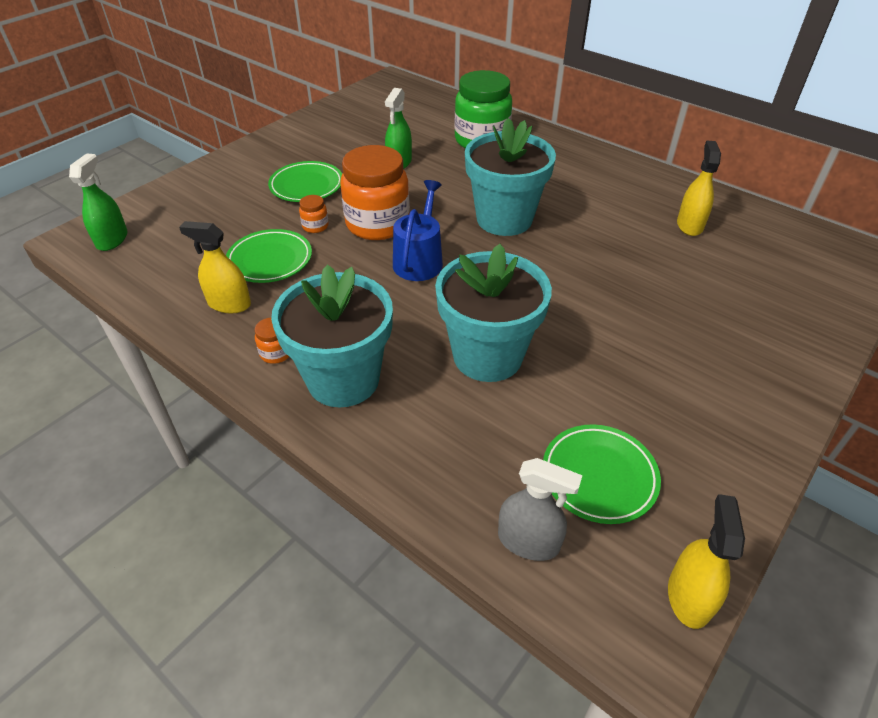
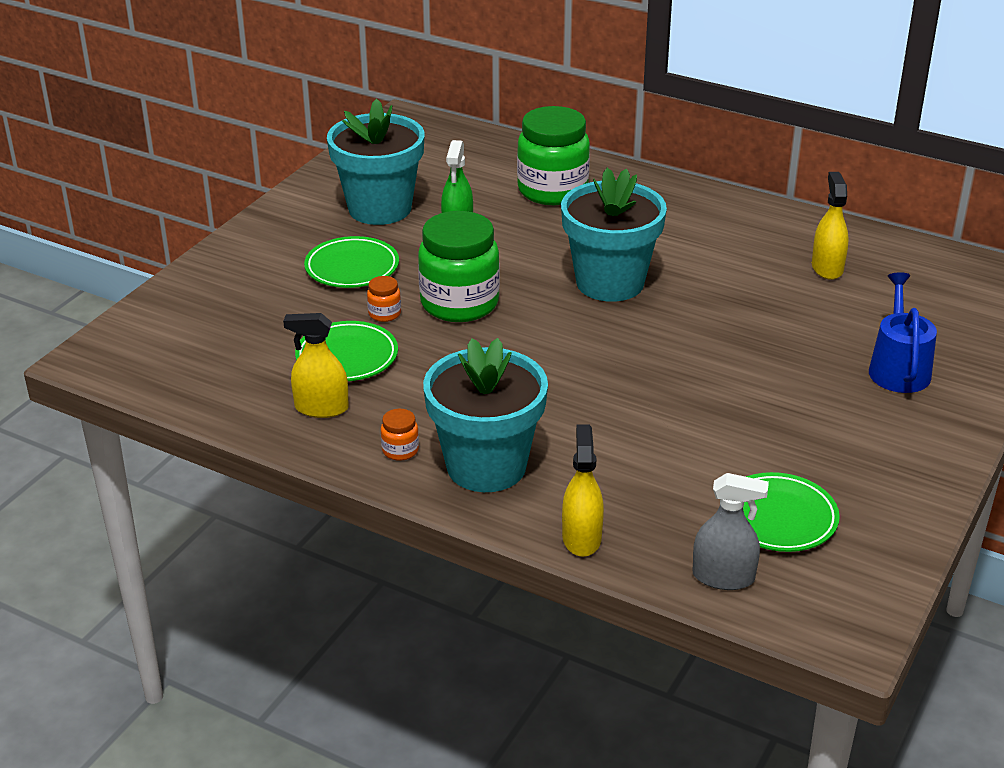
camera: 10 degrees left, 10 degrees down
green spray bottle [69,153,128,251] -> none
orange jar [340,145,410,240] -> green jar [418,211,500,322]
blue watering can [393,180,443,281] -> blue watering can moved to [869,272,937,393]
turquoise flower pot [435,244,552,382] -> turquoise flower pot moved to [327,99,425,225]
yellow spray bottle [668,494,745,629] -> yellow spray bottle moved to [562,424,604,557]

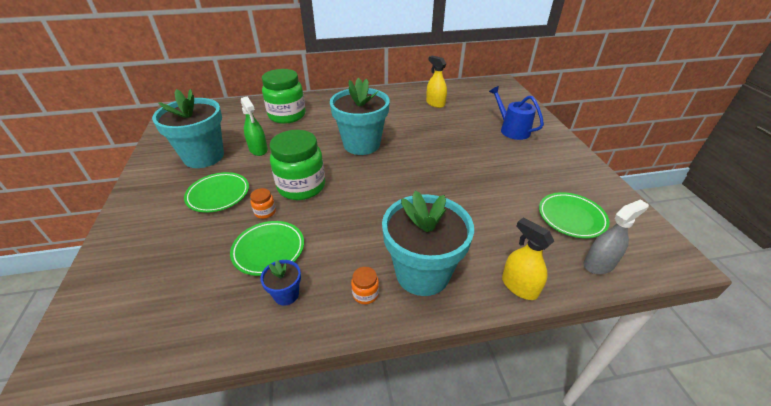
camera: 40 degrees left, 5 degrees up
yellow spray bottle [283,313,349,418] -> blue flower pot [260,260,301,306]

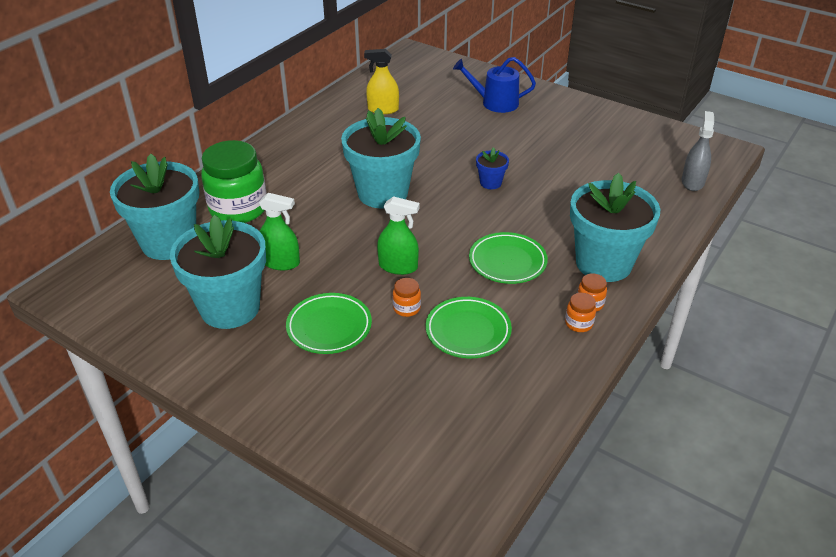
camera: 45 degrees left, 0 degrees up
blue flower pot [260,260,301,306] -> blue flower pot moved to [476,147,509,189]
green jar [270,130,325,200] -> green spray bottle [377,196,420,275]
yellow spray bottle [502,217,554,300] -> none
green plate [539,192,610,238] -> green plate moved to [469,232,548,284]
none -> turquoise flower pot [110,154,199,260]
none -> orange jar [565,293,596,332]

